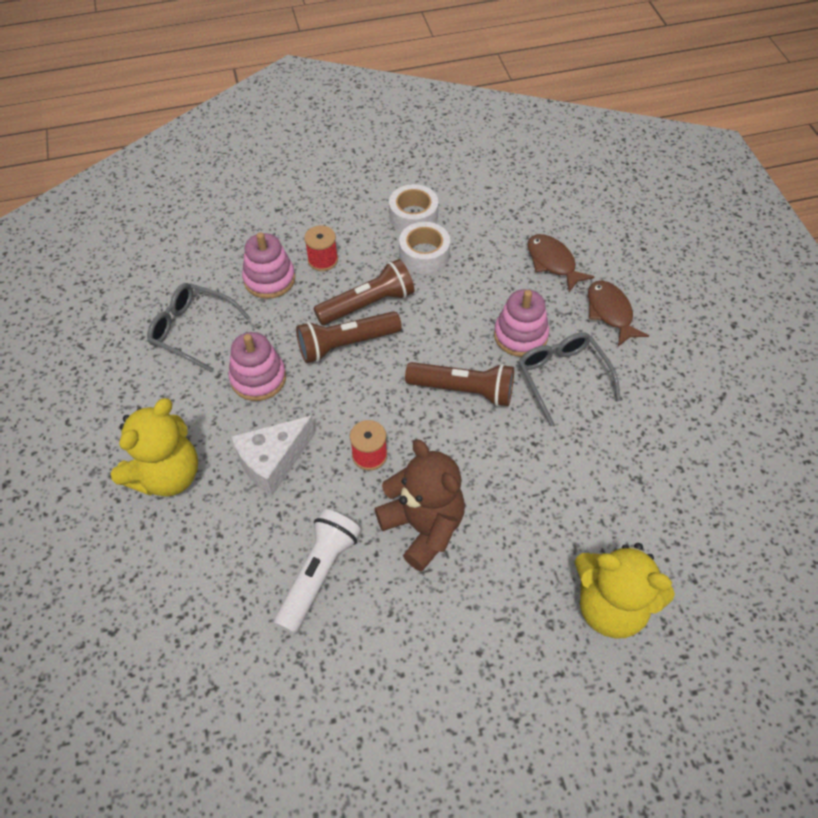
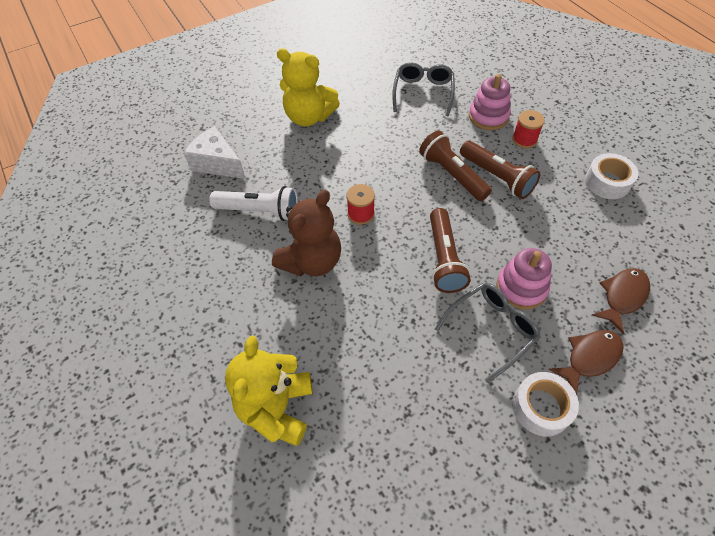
camera: 75 degrees right, 0 degrees up
pink stacking toy [229,332,286,401] -> none
white cheese [231,416,315,496] -> white cheese moved to [184,126,246,179]
white tape [399,222,450,274] -> white tape moved to [513,372,579,436]

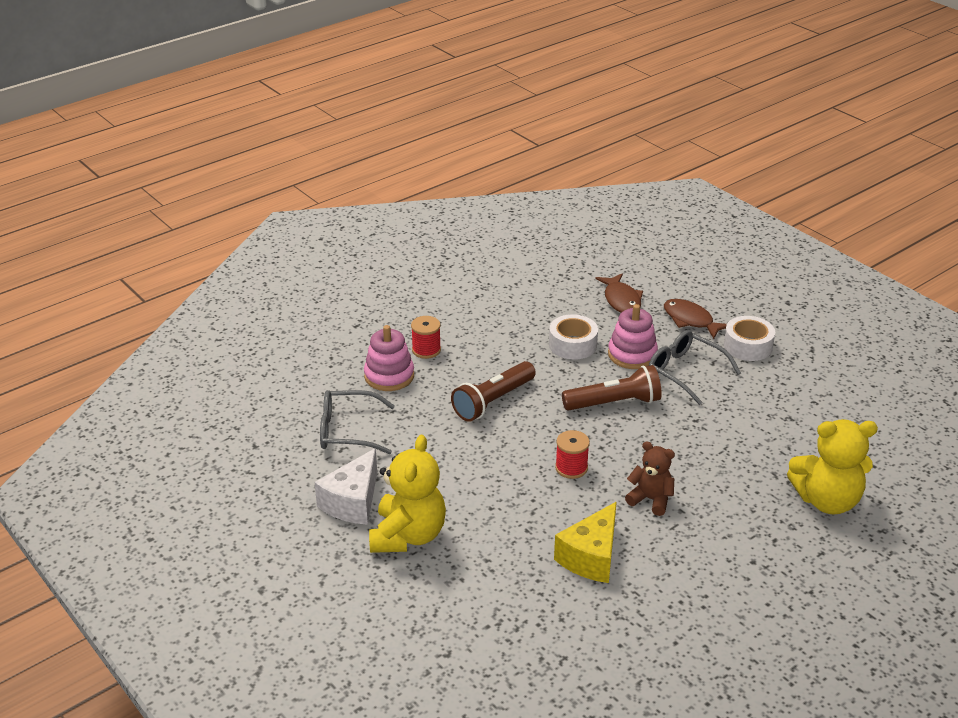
camera: 100 degrees left, 20 degrees down
white cheese [184,126,246,179] -> white cheese moved to [314,448,377,525]
white flashlight [209,186,298,221] -> yellow cheese [554,502,617,583]
brown teddy bear [272,190,341,276] -> brown teddy bear [625,441,675,516], size x0.59
brown flashlight [460,141,541,199] -> none
white tape [585,153,638,199] -> white tape moved to [549,314,598,360]
brown fish [592,268,650,334] -> brown fish turned 135 degrees counterclockwise [595,273,643,313]

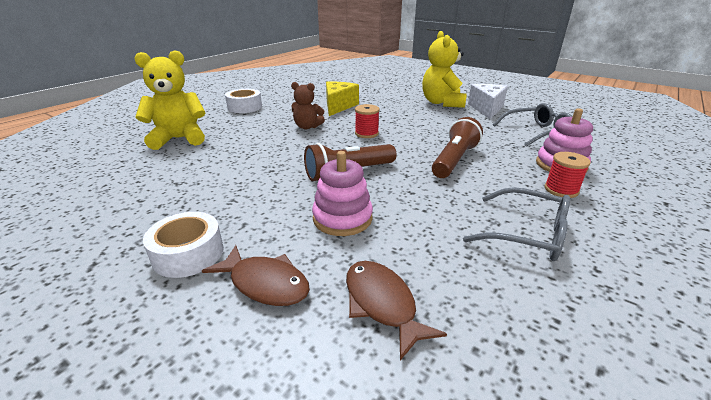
camera: 165 degrees right, 5 degrees down
white tape [549,314,598,360] -> white tape moved to [225,89,262,113]
grey glasses [649,330,741,405] -> grey glasses moved to [463,187,570,261]

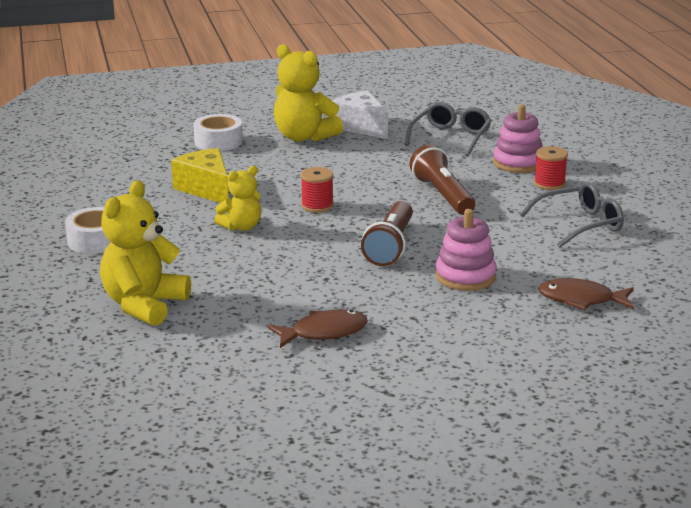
camera: 50 degrees left, 5 degrees down
white tape [143,212,224,278] -> white tape moved to [193,114,243,151]
brown fish [202,245,310,306] -> brown fish moved to [267,309,368,348]
brown teddy bear [291,82,325,129] -> yellow teddy bear [214,166,261,231]

